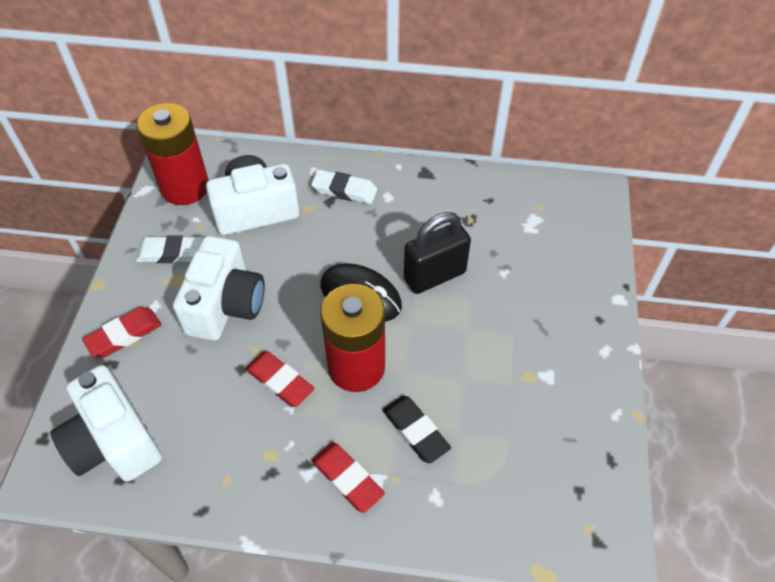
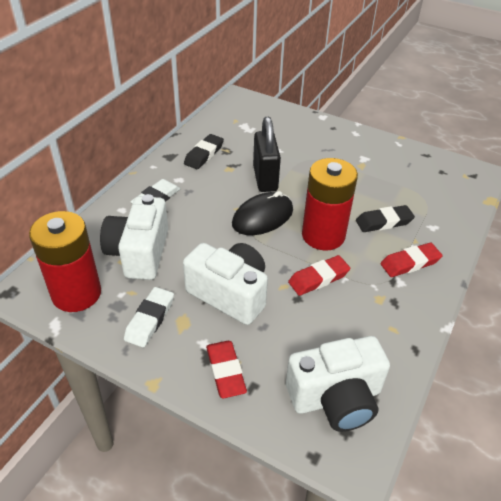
camera: 70 degrees left, 10 degrees down
none -> black eraser [184,134,224,169]

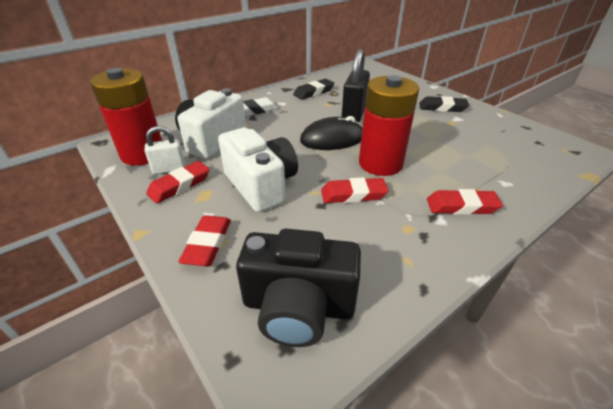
camera: 25 degrees right, 5 degrees down
white eraser [124,287,174,348] -> red eraser [146,161,210,203]
white camera [286,336,390,432] -> black camera [236,229,361,347]
black eraser [356,205,415,232] -> black eraser moved to [419,96,469,112]
none -> white padlock [145,126,185,174]

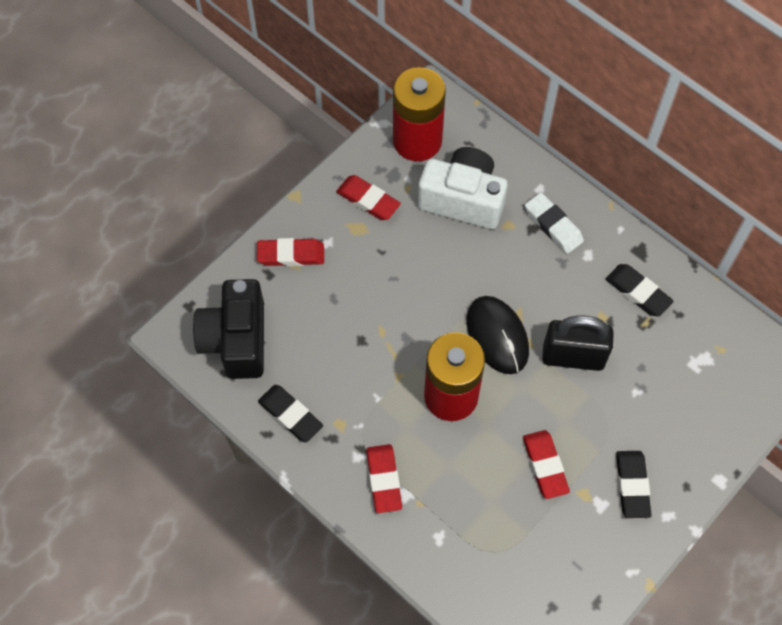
camera: 80 degrees right, 25 degrees up
white padlock [145,126,185,174] -> none
white camera [218,128,298,212] -> none
red eraser [321,177,389,203] -> red eraser moved to [523,430,570,499]
none -> black eraser [258,385,323,443]

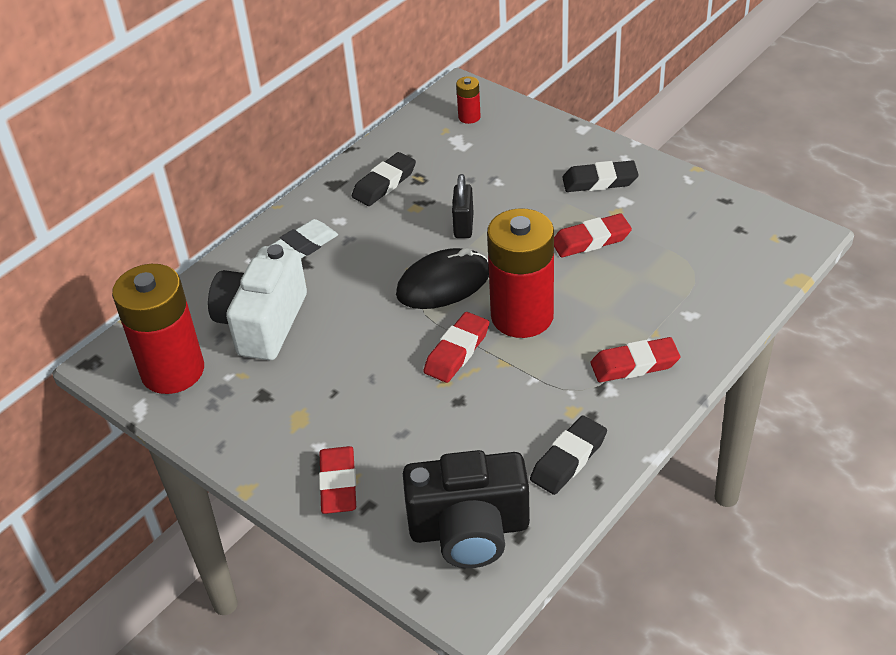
camera: 90 degrees left, 20 degrees down
red eraser [336,175,401,220] -> red eraser moved to [424,312,489,383]
black padlock [542,315,614,371] -> black padlock [452,174,473,238], size x0.61
none -> red battery [456,76,481,124]

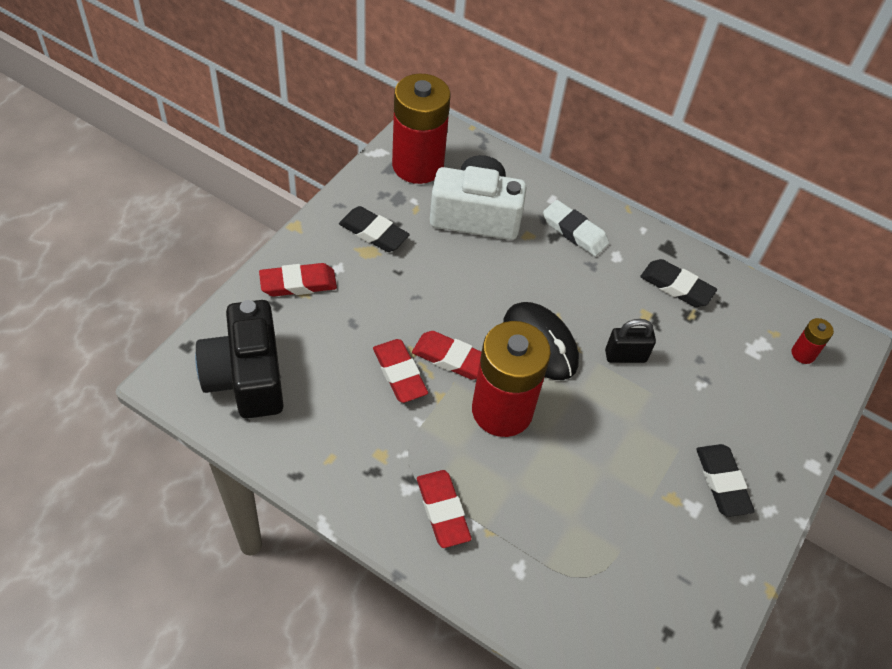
camera: 75 degrees right, 10 degrees up
black eraser [530,415,607,495] -> black eraser moved to [339,206,410,252]
red eraser [554,213,632,257] -> red eraser moved to [373,339,428,403]

